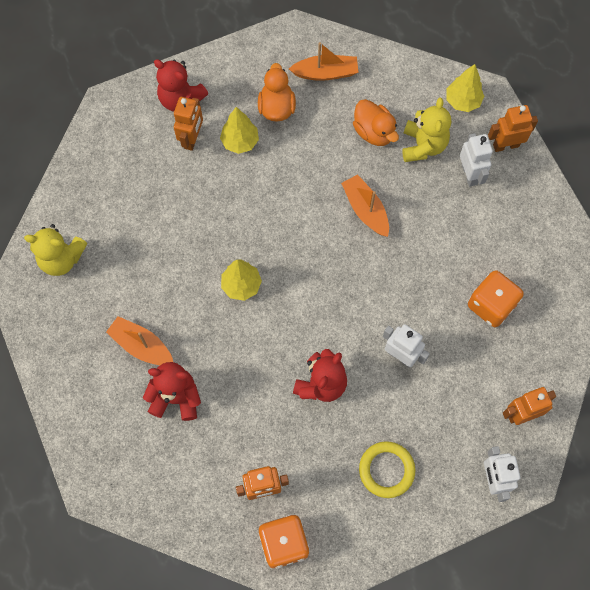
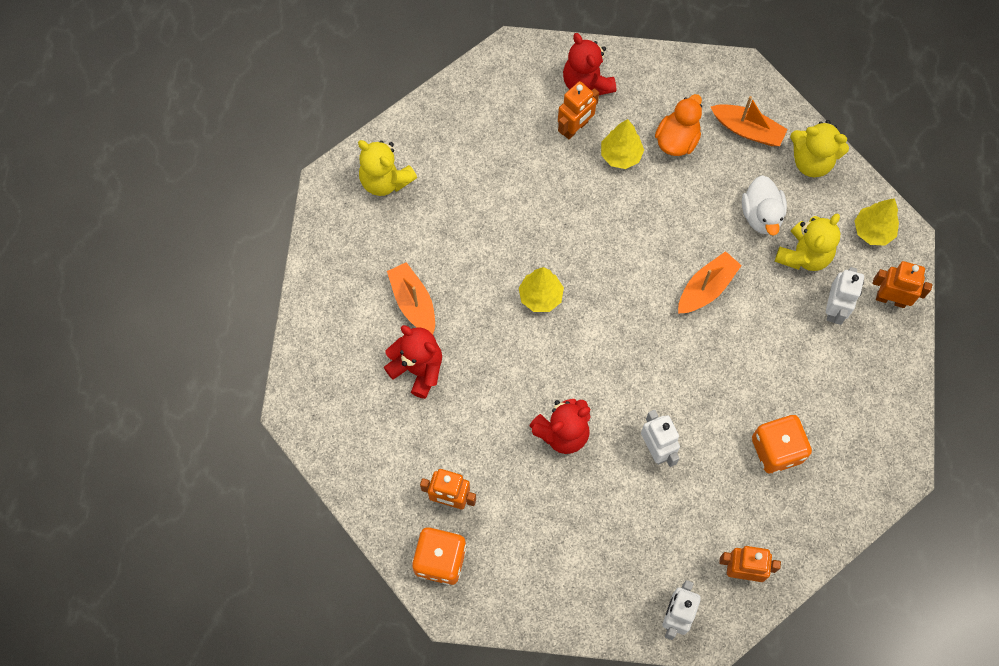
camera: 30 degrees right, 0 degrees up
orange boat [341,174,389,237] -> orange boat turned 45 degrees clockwise [678,251,742,314]
orange duck [353,99,399,146] -> white duck [742,175,787,236]
yellow ring [359,441,415,498] -> none
none -> yellow teddy bear [790,120,849,177]

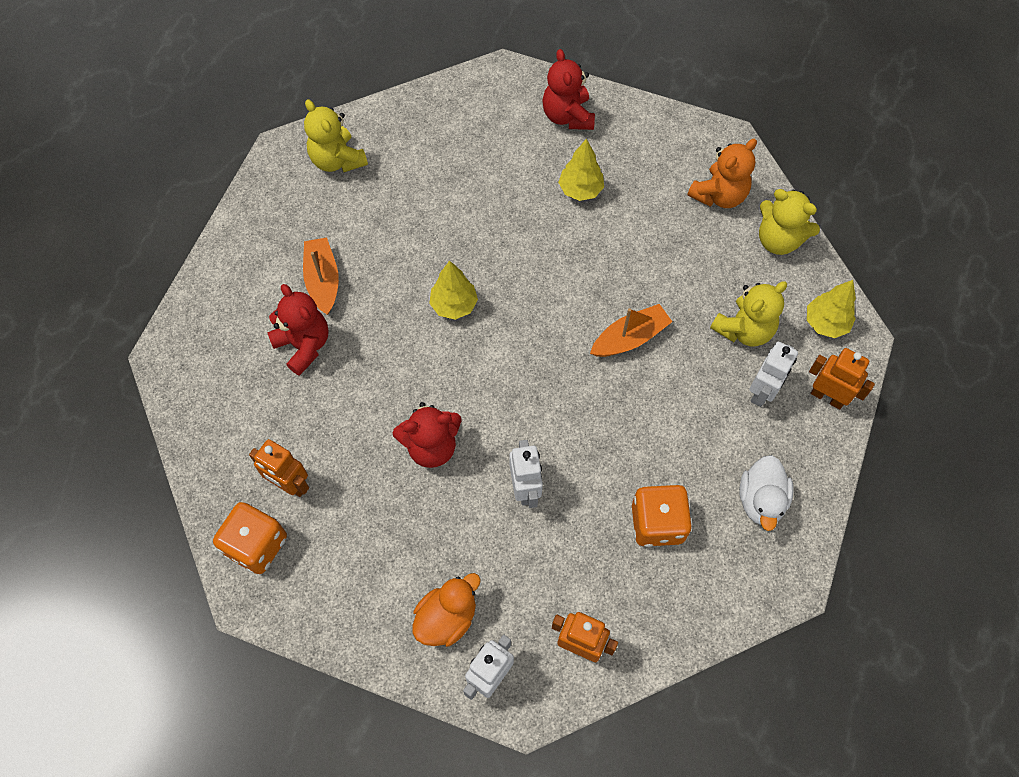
camera: 15 degrees right, 5 degrees down
orange robot [558,81,599,140] -> none
orange duck [655,94,702,156] -> orange duck moved to [413,573,481,647]
orange boat [711,96,788,146] -> orange teddy bear [688,139,757,208]
white duck [742,175,787,236] -> white duck moved to [740,455,793,531]

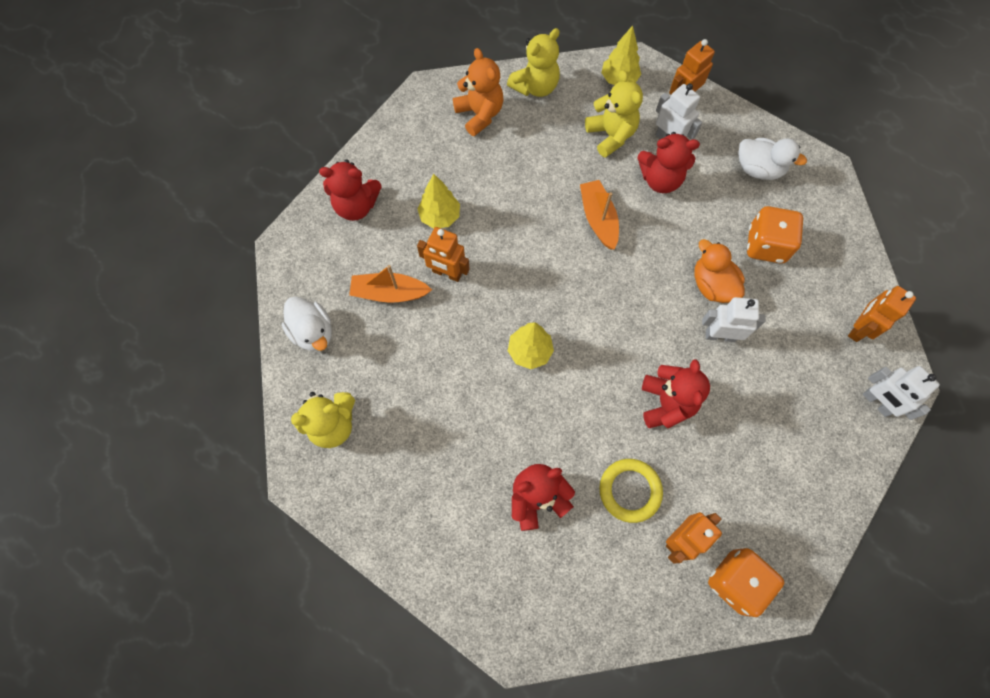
camera: 75 degrees left, 5 degrees up
orange boat [303,237,339,315] -> orange boat moved to [349,265,432,303]
orange duck [413,573,481,647] -> orange duck moved to [695,239,745,303]
none -> white duck [282,296,332,351]
none -> orange robot [417,227,470,282]
none -> yellow ring [599,459,663,523]
none -> red teddy bear [637,132,700,193]

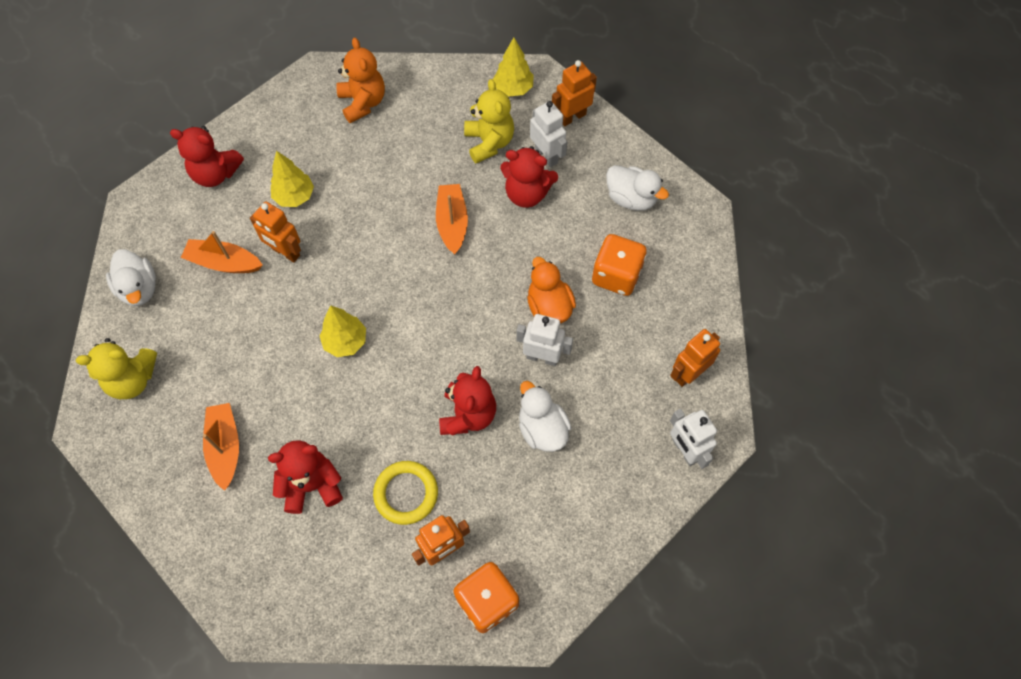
camera: 10 degrees right, 5 degrees down
yellow teddy bear [507,28,560,97] -> none
none -> orange boat [203,403,239,491]
none -> white duck [519,381,571,452]

